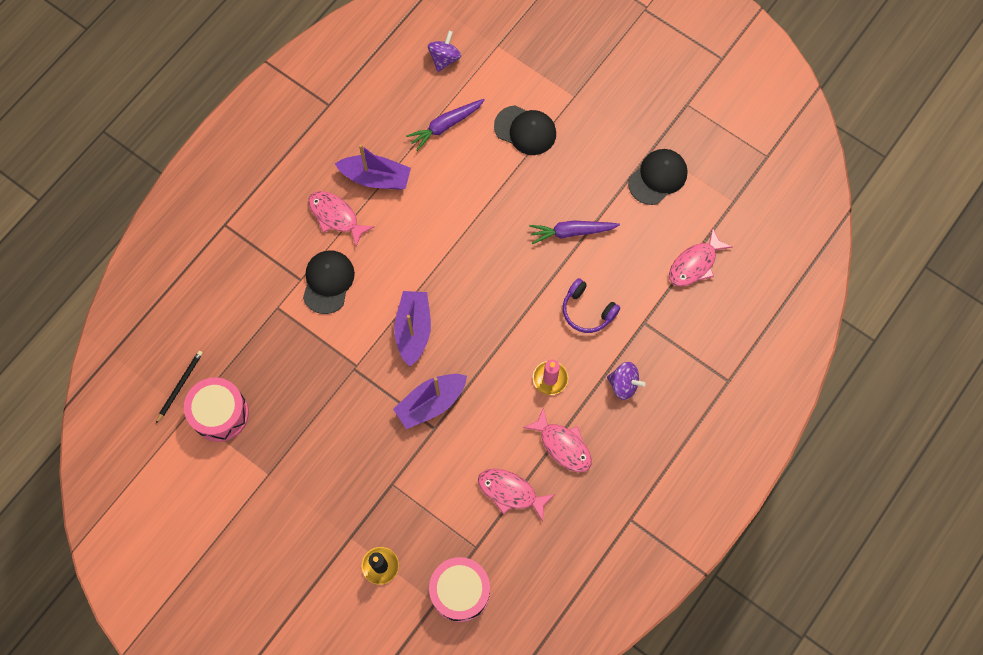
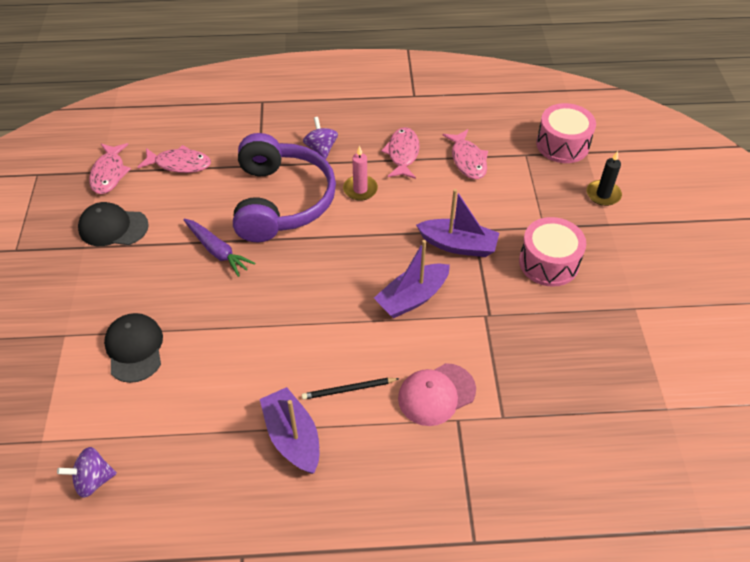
camera: 130 degrees left, 20 degrees down
black pencil [156,351,203,423] -> black pencil moved to [302,378,400,400]
pink drum [184,377,249,442] -> pink drum moved to [519,217,586,287]
black cap [303,250,355,314] -> pink cap [398,363,476,426]
pink fish [309,191,374,247] -> pink fish moved to [89,143,131,194]
purple carrot [406,99,485,151] -> none
purple headphones [563,278,620,333] -> purple headphones [233,133,336,242], size x2.13

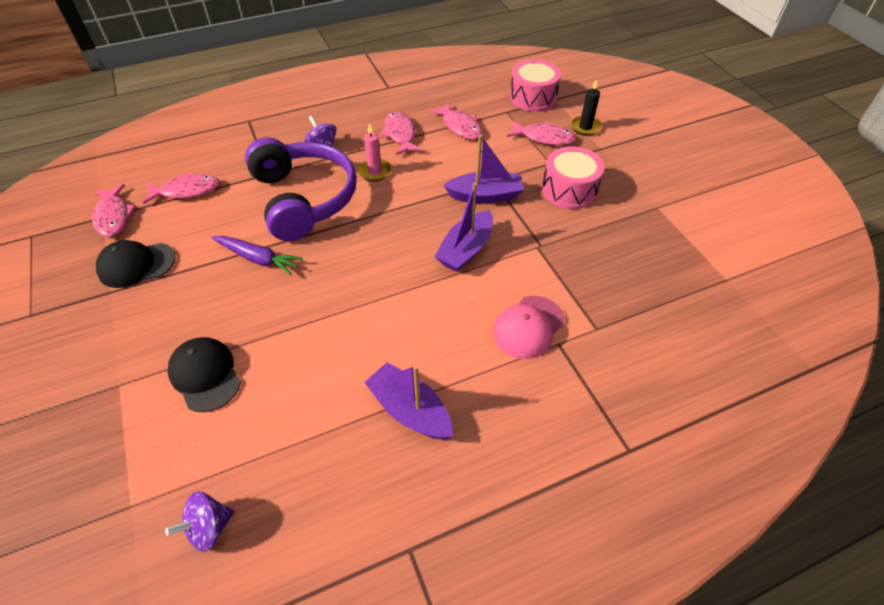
camera: 20 degrees left, 0 degrees up
black pencil [302,378,400,400] -> none
none -> pink fish [507,120,576,145]

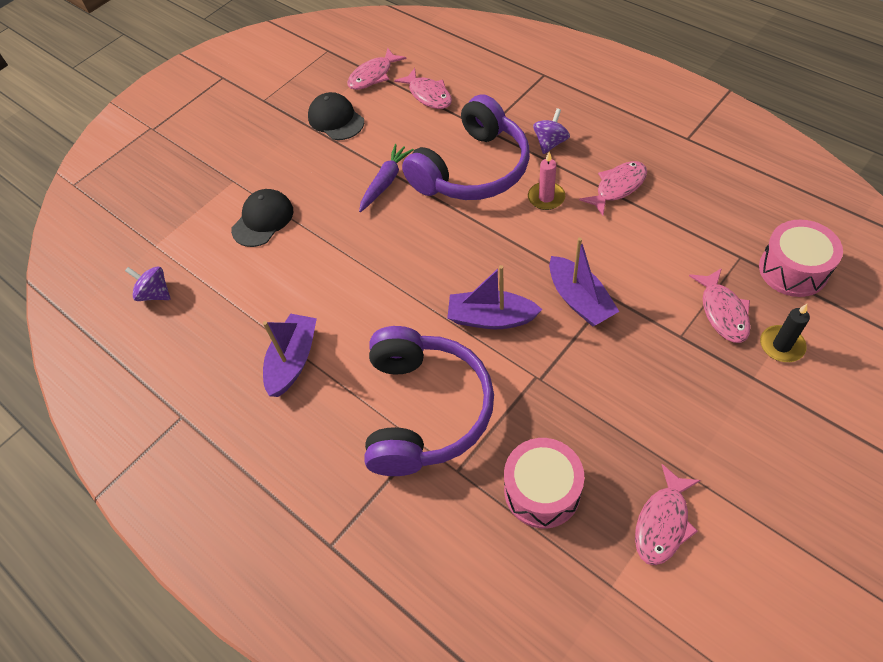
camera: 70 degrees right, 5 degrees up
purple carrot [211,236,303,275] -> purple carrot turned 150 degrees counterclockwise [359,144,414,212]
pink fish [429,102,482,140] -> pink fish moved to [635,464,701,565]
pink cap [493,296,565,359] -> purple headphones [364,326,494,476]
pink drum [542,146,604,209] -> pink drum moved to [504,438,585,528]

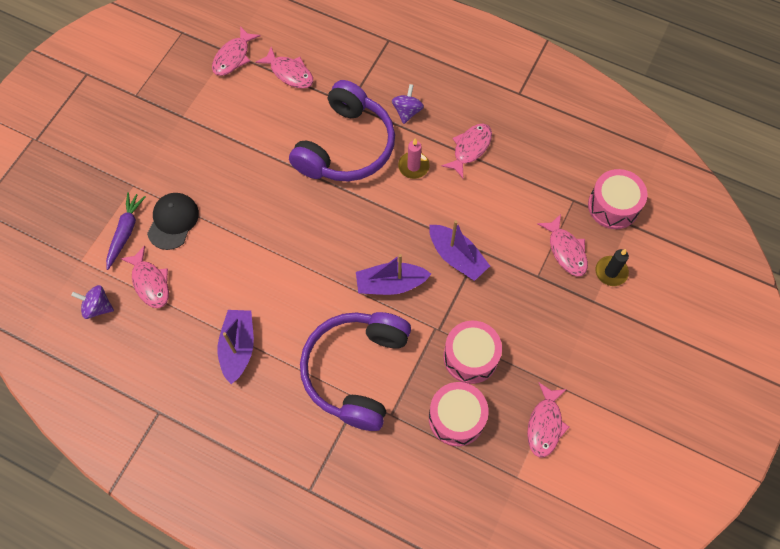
camera: 20 degrees left, 10 degrees up
black cap [308,92,364,140] -> none
purple carrot [359,144,414,212] -> purple carrot moved to [106,192,146,270]
purple headphones [364,326,494,476] -> purple headphones turned 150 degrees counterclockwise [300,312,411,431]
none -> pink fish [120,246,169,308]
none -> pink drum [443,321,502,384]

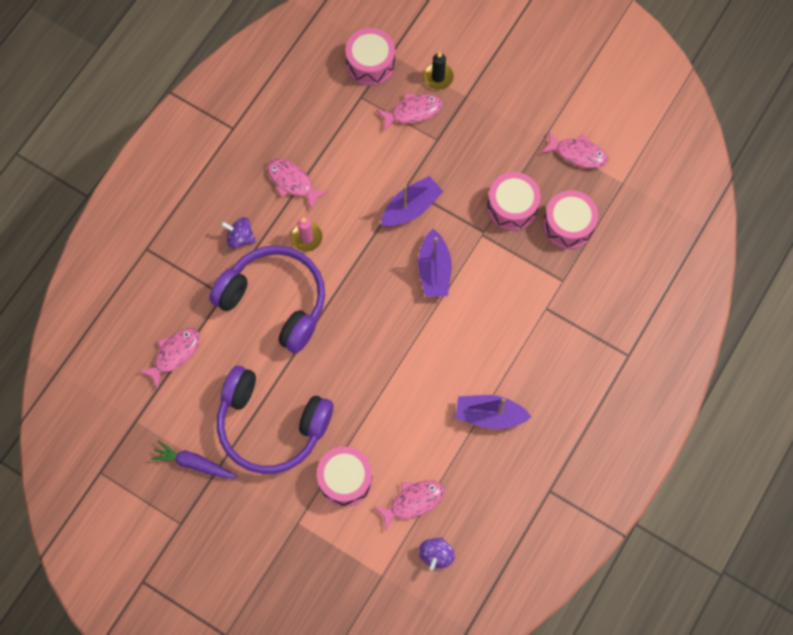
camera: 85 degrees left, 5 degrees up
purple carrot [106,192,146,270] -> purple carrot moved to [151,440,238,479]
black cap [147,193,199,250] -> pink drum [317,447,373,507]
pink fish [212,26,261,76] -> none
purple headphones [300,312,411,431] -> purple headphones moved to [217,366,333,474]

